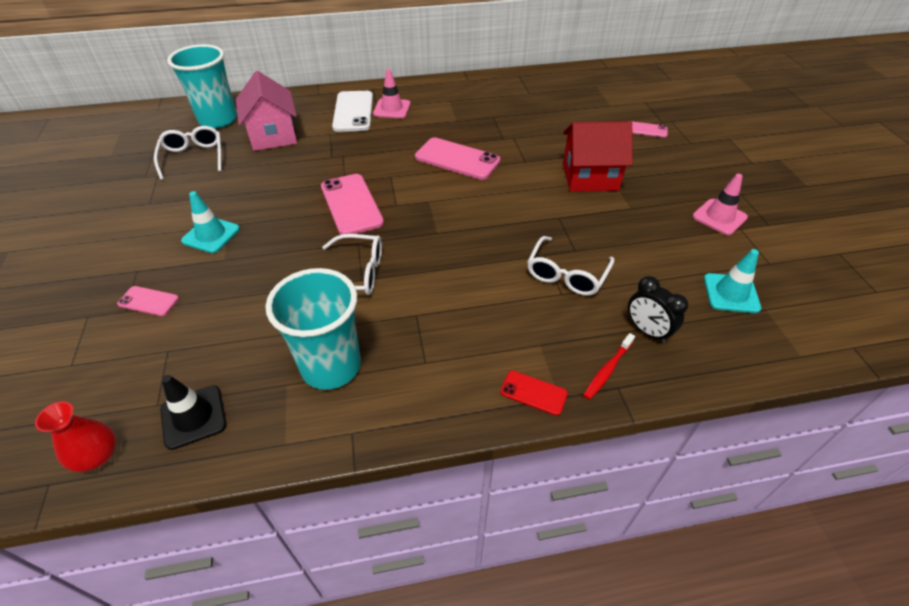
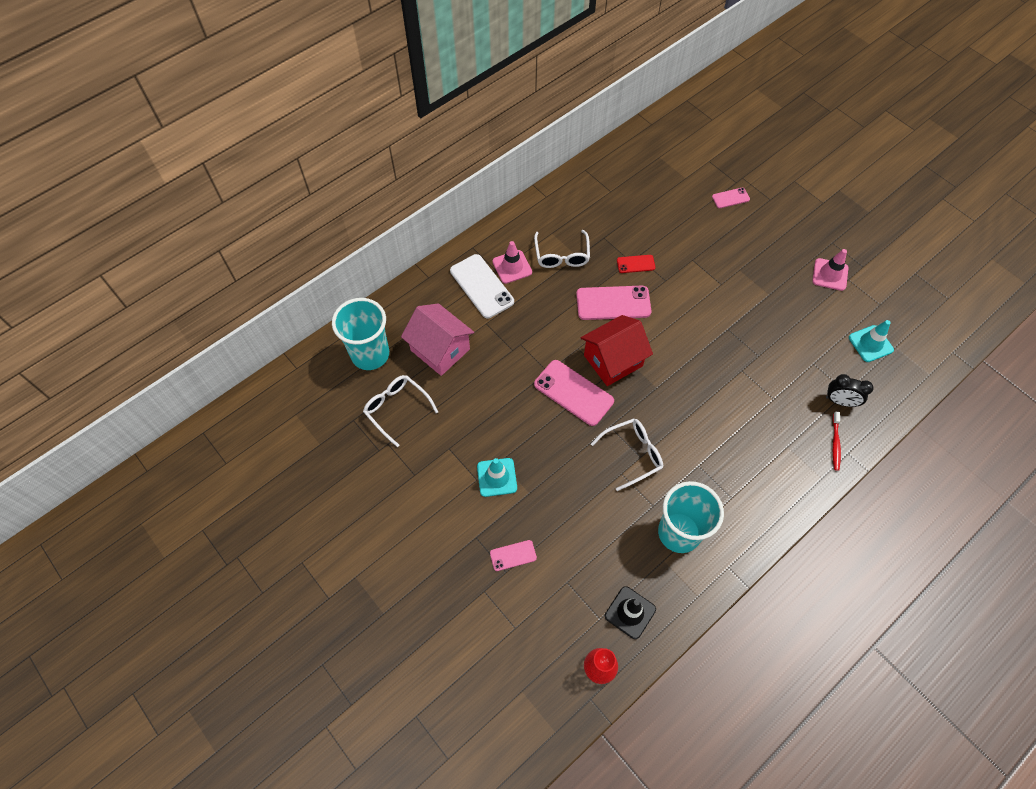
camera: 30 degrees left, 15 degrees up
red phone [500,370,568,416] -> red phone moved to [617,255,655,273]
white glasses [527,236,615,296] -> white glasses moved to [534,230,590,268]
red house [563,121,633,192] -> red house moved to [581,315,653,386]

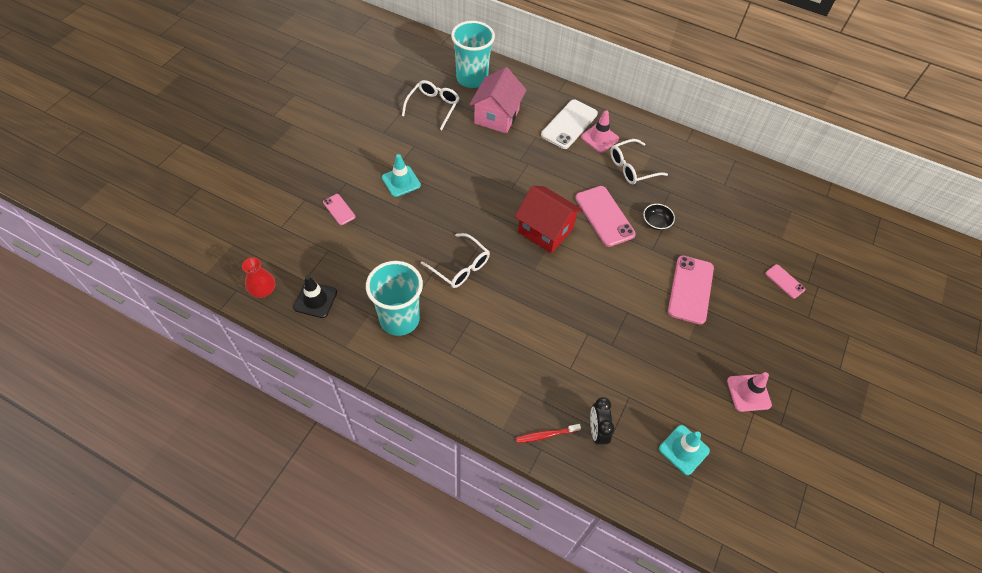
camera: 65 degrees right, 5 degrees down
pink phone [534,360,614,426] -> pink phone moved to [668,255,714,325]
red phone [617,255,655,273] -> black bowl [643,204,675,230]

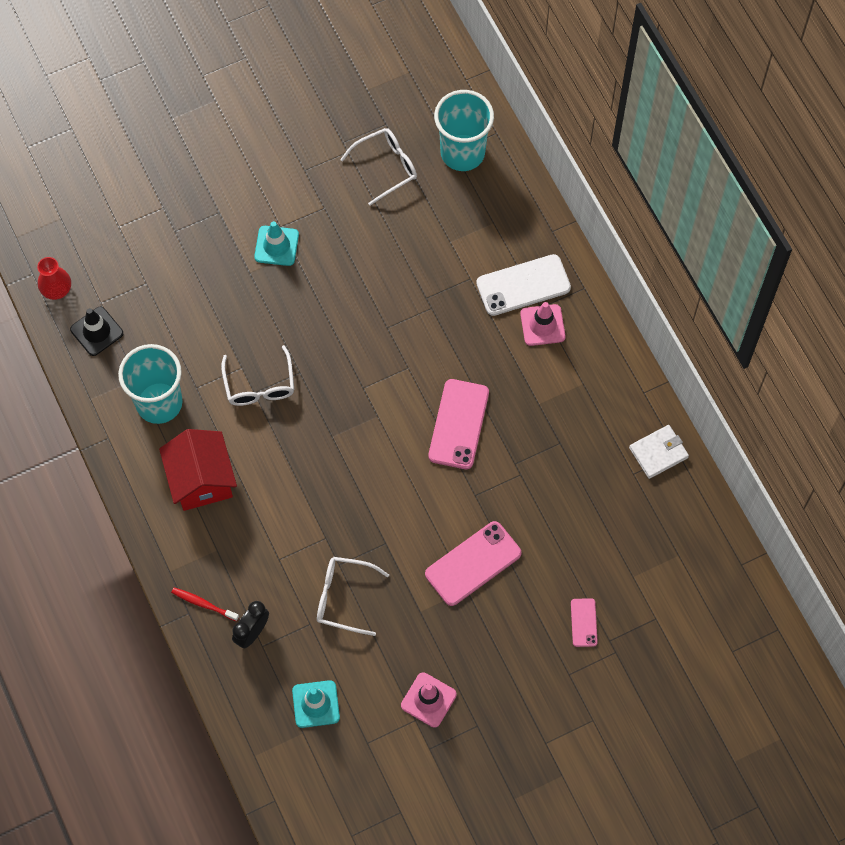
camera: 40 degrees right, 10 degrees up
pink phone [323,194,356,225] -> none
pink house [469,67,526,134] -> none
red house [515,186,583,253] -> red house moved to [159,429,237,511]
white glasses [610,139,668,184] -> white glasses moved to [317,557,389,636]
black bowl [643,204,675,230] -> none
none -> white wallet [629,425,689,479]

